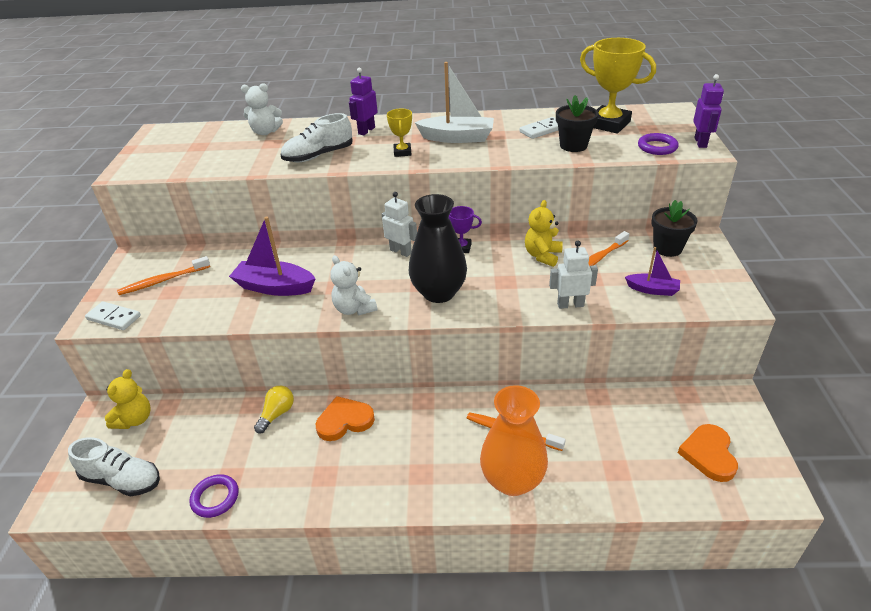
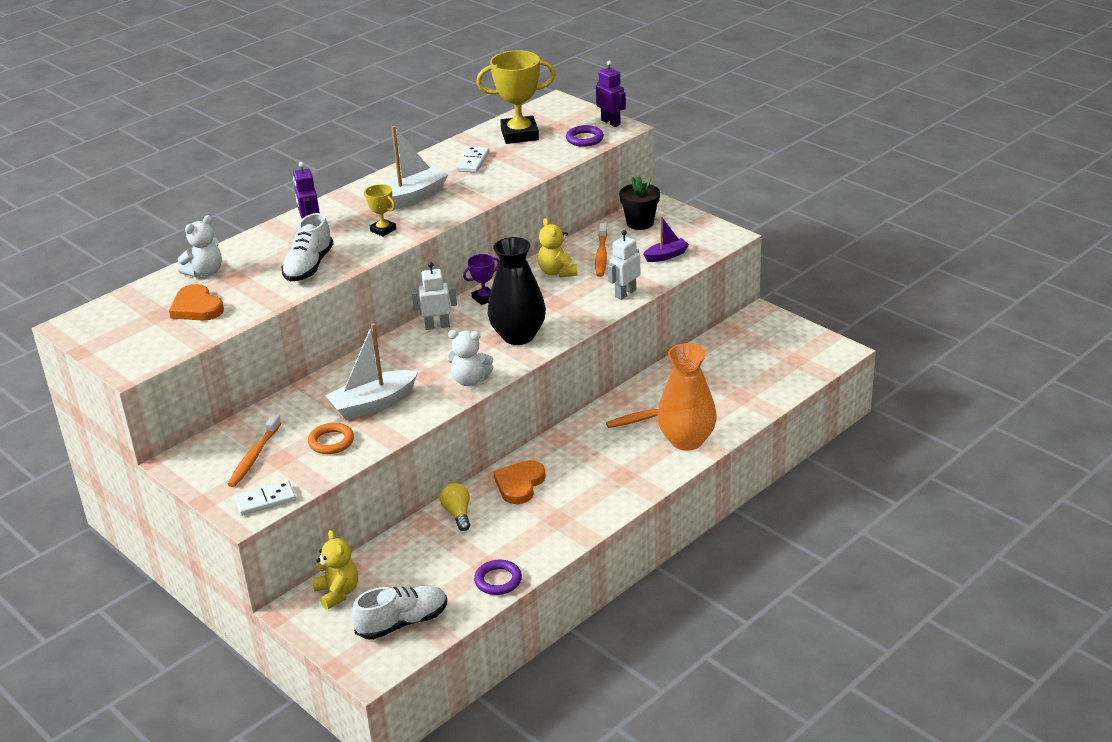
camera: 45 degrees left, 5 degrees down
purple boat [229,216,316,296] -> white boat [325,323,418,420]
black flower pot [556,95,598,152] -> none
orange heart [678,424,738,482] -> orange heart moved to [169,284,224,321]
none -> orange ring [308,423,354,454]

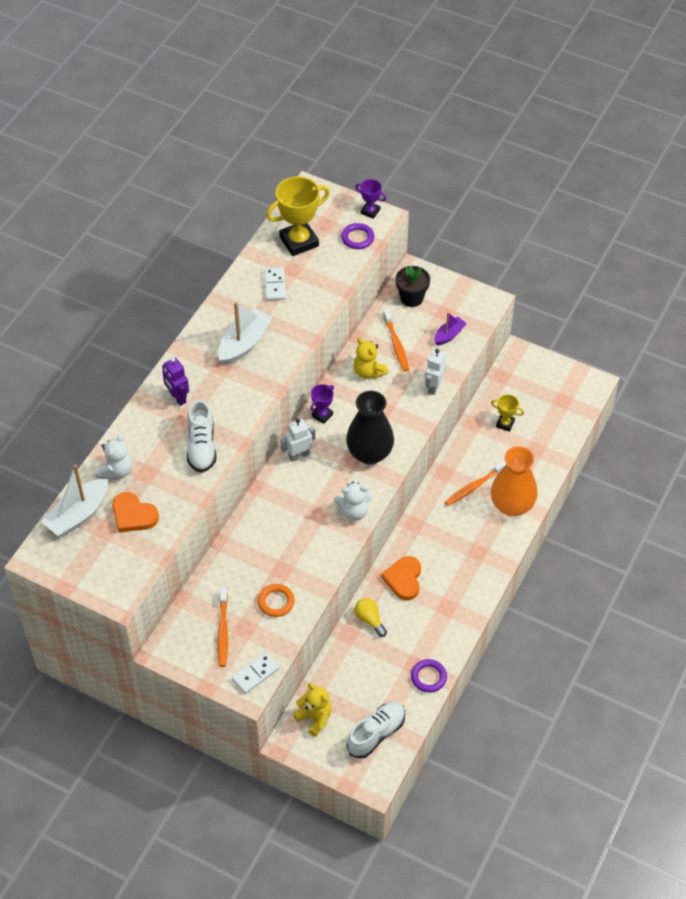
camera: 20 degrees left, 20 degrees up
white boat [325,323,418,420] -> white boat moved to [41,464,108,537]
yellow trophy [364,184,396,237] -> yellow trophy moved to [491,394,524,432]
purple robot [596,61,626,127] -> purple trophy [355,179,386,219]

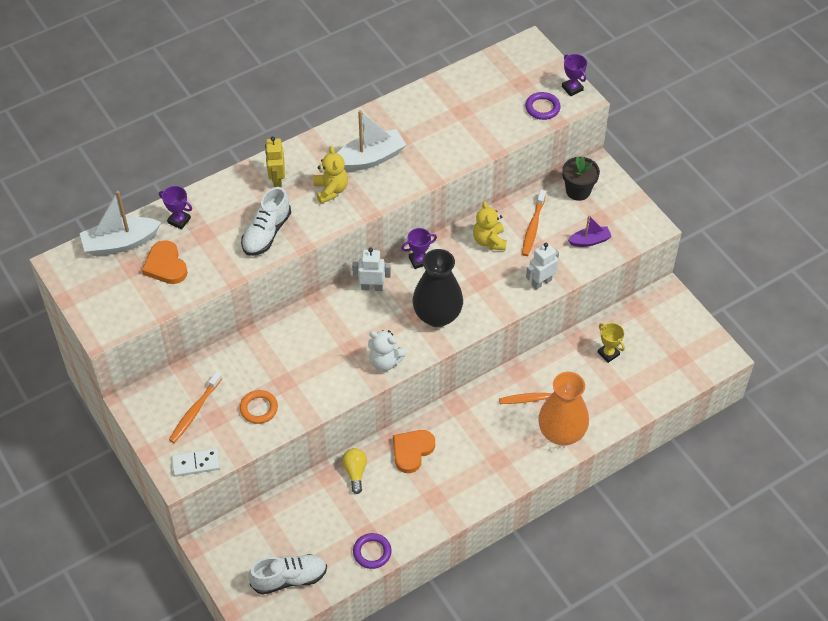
camera: 30 degrees right, 0 degrees up
white teddy bear [96,434,132,480] -> purple trophy [159,186,192,229]
purple robot [162,357,189,406] -> yellow robot [265,136,285,187]
white domino [264,267,286,301] -> none
yellow trophy [266,176,330,256] -> none
yellow teddy bear [293,683,332,737] -> yellow teddy bear moved to [313,146,348,204]

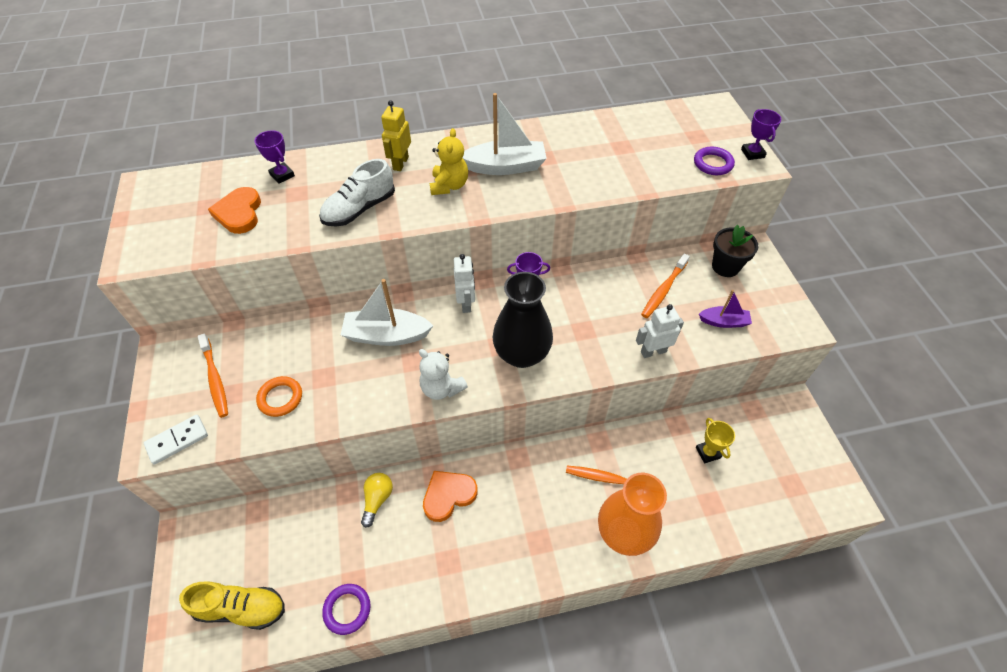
camera: 20 degrees right, 0 degrees up
white boat [80,191,161,256] -> white boat moved to [341,279,433,346]
orange toothbrush [169,371,222,443] -> orange toothbrush turned 75 degrees counterclockwise [198,334,228,418]
white domino [172,448,220,477] -> white domino turned 45 degrees counterclockwise [144,415,208,465]
white shoe [249,554,327,595] -> yellow shoe [179,582,285,630]
white robot [352,248,391,291] -> white robot turned 60 degrees clockwise [454,254,475,313]
yellow teddy bear [473,201,506,250] -> none

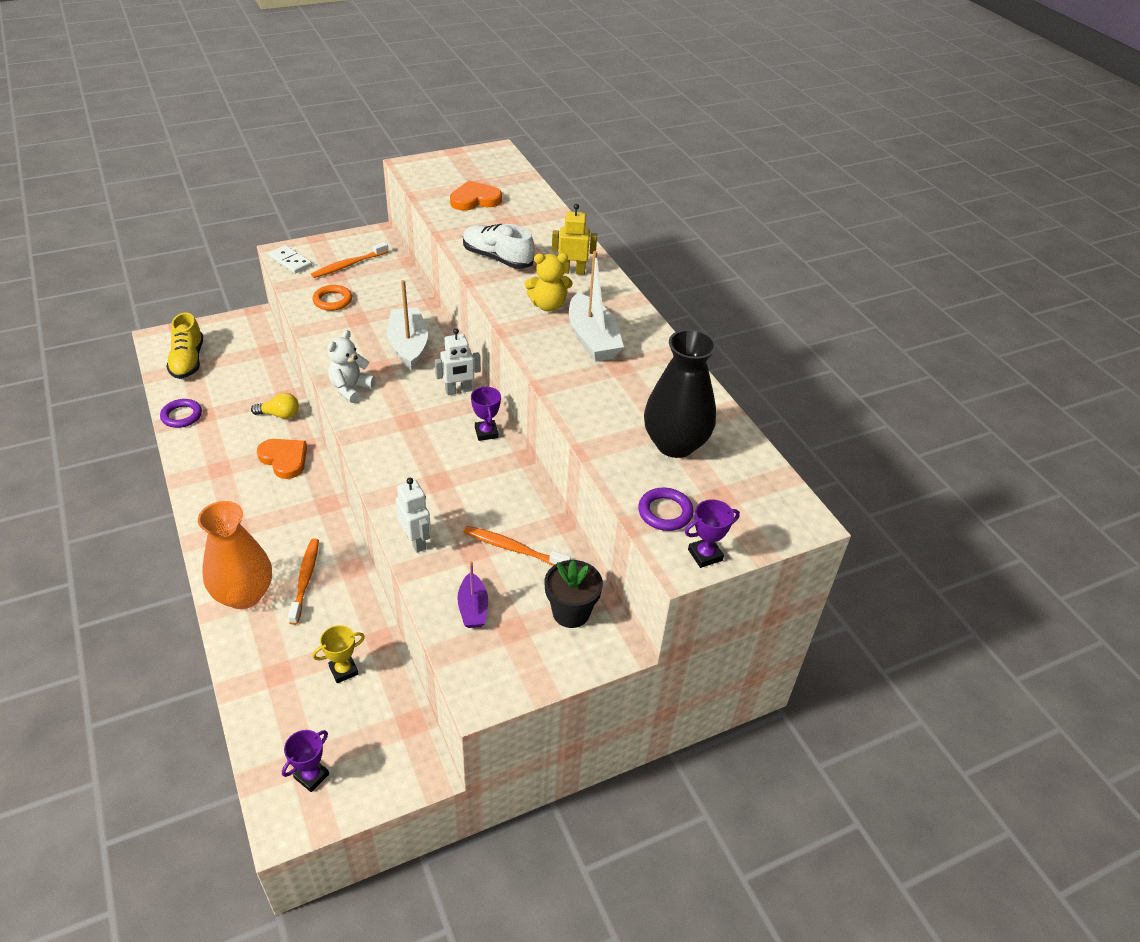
camera: 75 degrees right, 10 degrees down
purple trophy [255,130,295,184] -> purple trophy moved to [282,730,329,792]
black vase [493,272,553,368] -> black vase moved to [644,329,716,458]

